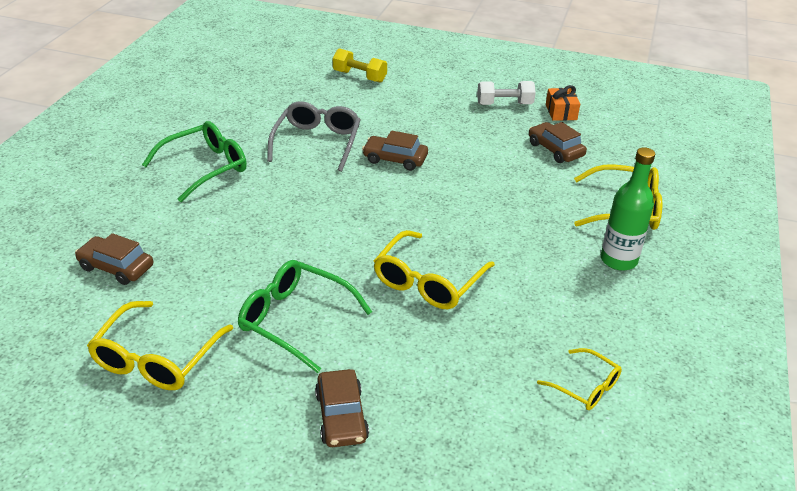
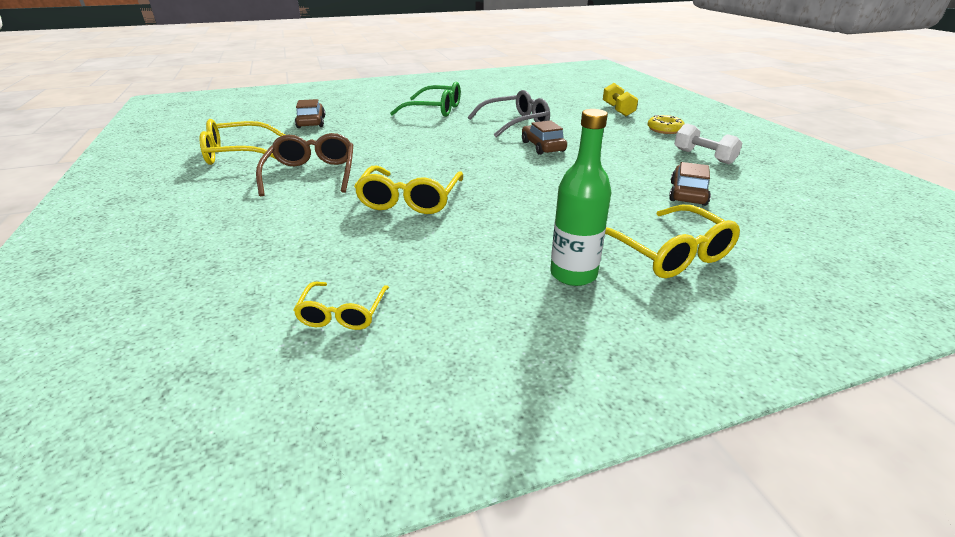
camera: 55 degrees right, 5 degrees down
green glasses [238,260,372,373] -> brown glasses [256,133,353,196]
brown car [315,369,369,447] -> none
yellow glasses [374,230,495,309] -> yellow glasses turned 75 degrees counterclockwise [354,166,463,214]
orange gift [546,85,580,121] -> none
none -> yellow donut [648,115,684,134]

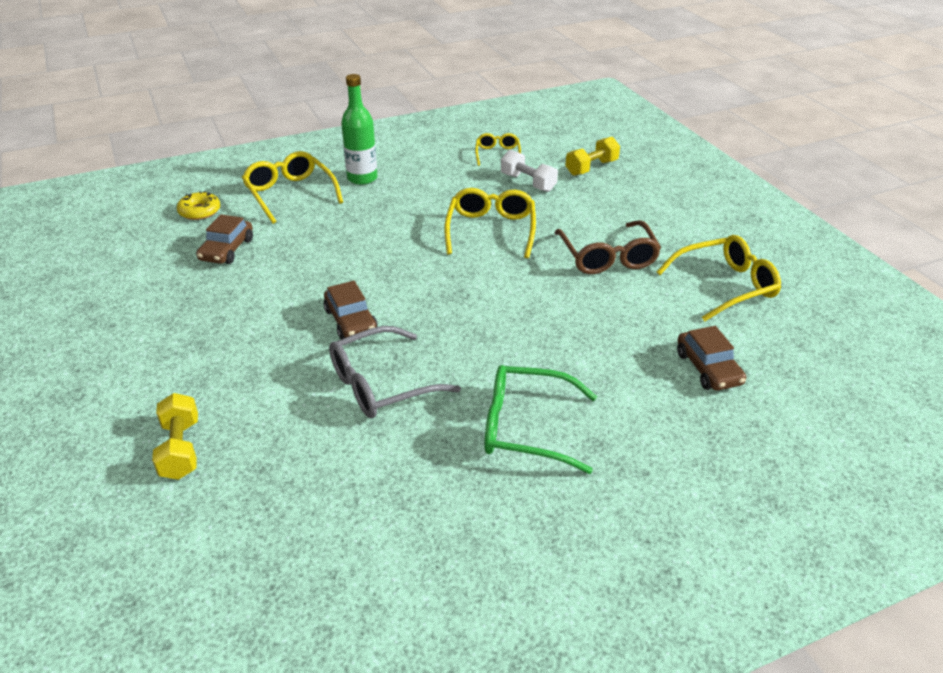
camera: 175 degrees right, 5 degrees up
yellow donut [648,115,684,134] -> yellow donut moved to [177,191,221,220]
white dumbbell [674,123,743,164] -> white dumbbell moved to [501,150,558,192]
none -> yellow dumbbell [565,137,620,176]

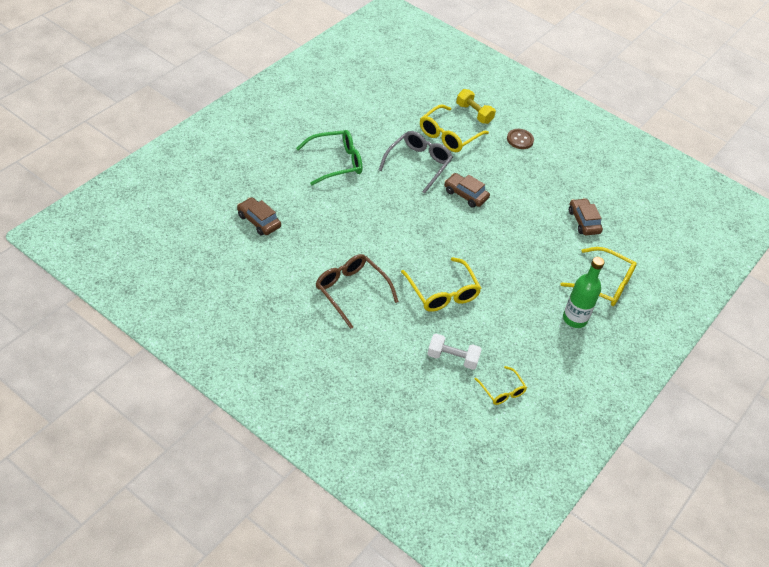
camera: 145 degrees right, 10 degrees up
yellow donut [177,191,221,220] -> none
yellow dumbbell [565,137,620,176] -> none
yellow glasses [656,235,781,322] -> yellow glasses moved to [420,105,489,152]
none -> brown button [507,129,534,149]

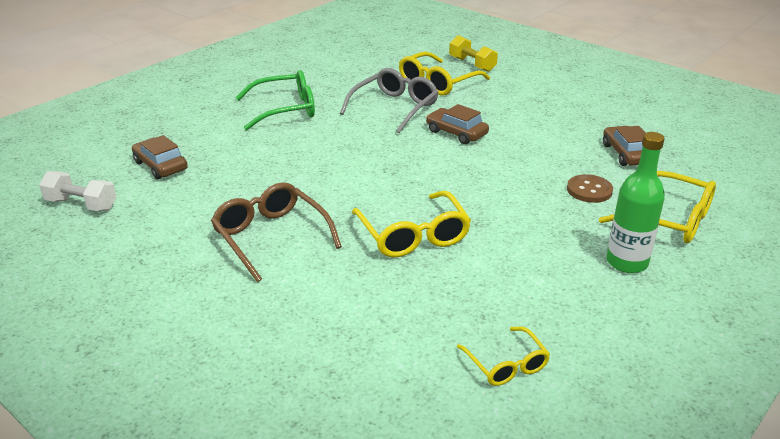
camera: 10 degrees right, 15 degrees down
white dumbbell [427,334,482,370] -> white dumbbell moved to [39,171,116,211]
brown button [507,129,534,149] -> brown button moved to [567,174,613,203]

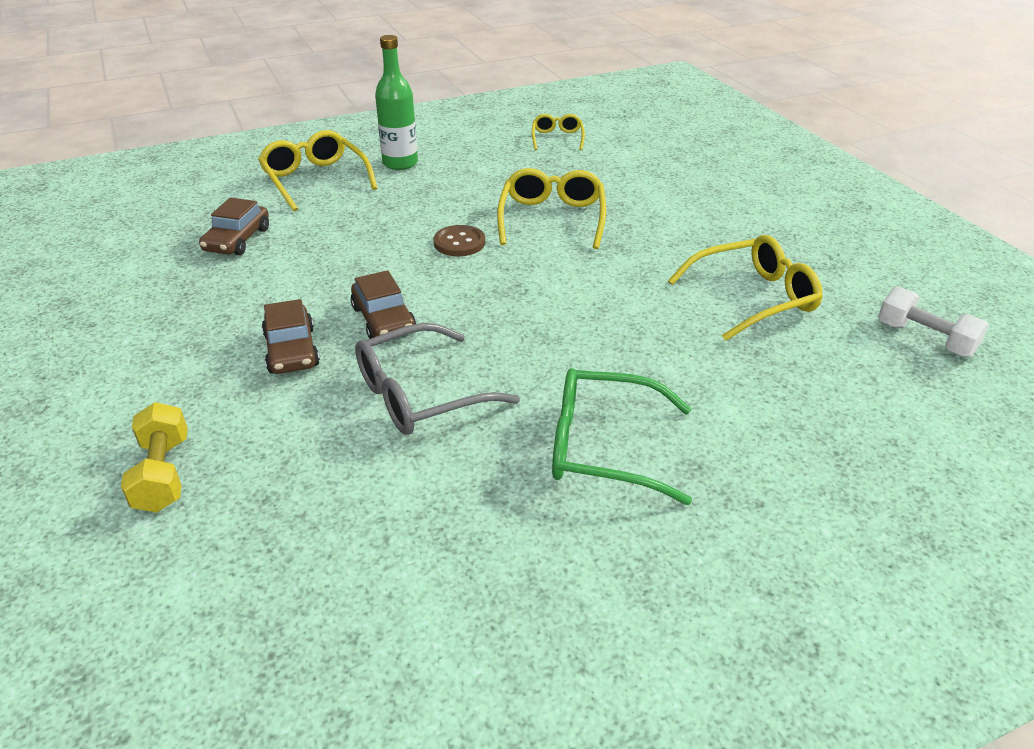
camera: 155 degrees left, 5 degrees up
brown car [132,135,188,180] -> brown car moved to [262,299,320,374]
brown glasses [211,182,342,282] -> none
yellow glasses [399,52,490,96] -> yellow glasses moved to [668,235,823,341]
brown button [567,174,613,203] -> brown button moved to [433,225,485,256]

